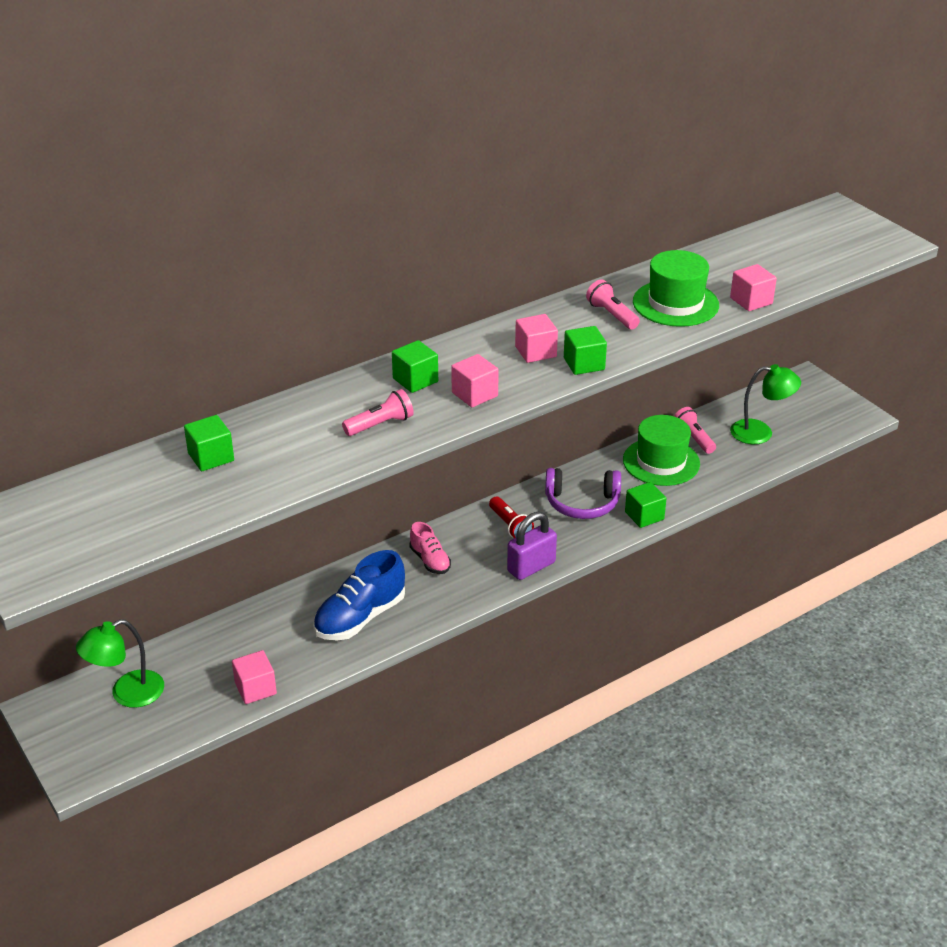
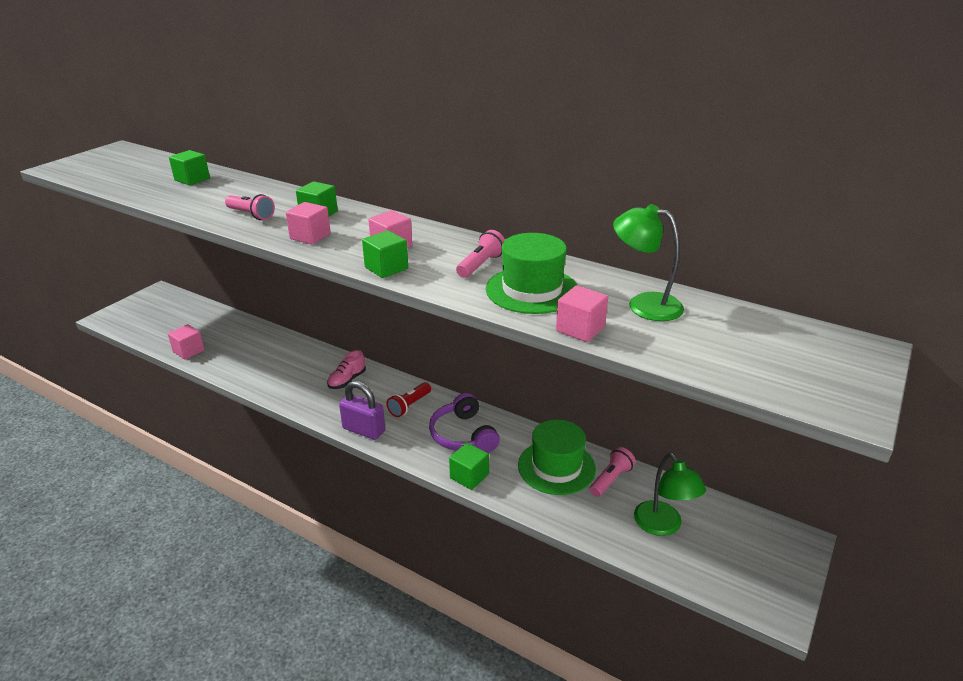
camera: 65 degrees right, 5 degrees down
green lamp [76,619,164,708] -> green lamp moved to [613,204,684,321]
blue shoe [313,550,405,640] -> none

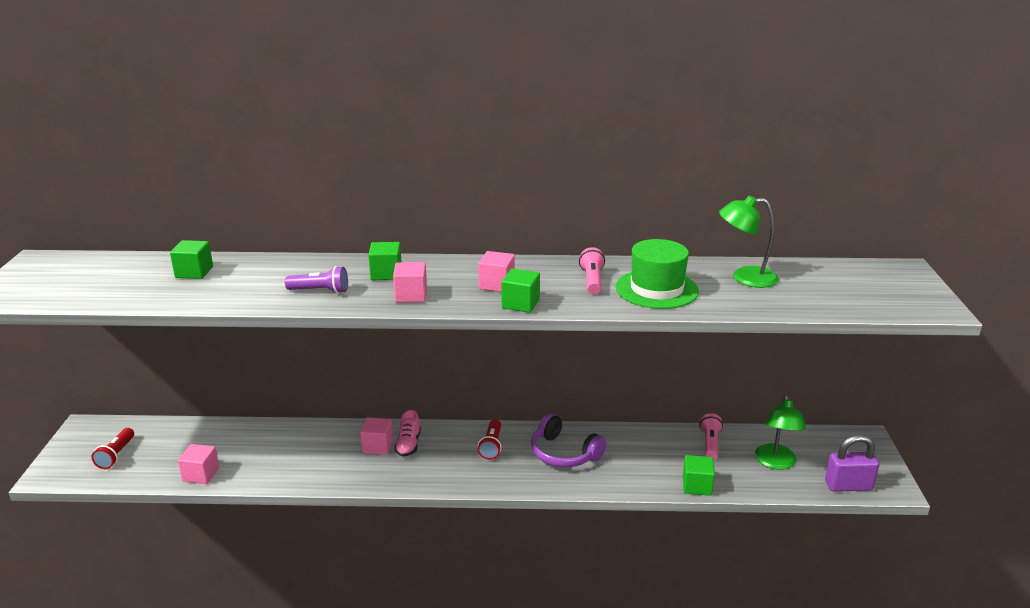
camera: 30 degrees left, 5 degrees down
pink flashlight [225,194,275,220] -> purple flashlight [285,266,348,293]
purple padlock [339,381,385,440] -> purple padlock moved to [825,435,879,492]
green cube [449,443,489,490] -> green cube moved to [683,455,715,496]
green hat [518,419,596,495] -> none
pink cube [556,285,608,342] -> pink cube moved to [360,417,393,455]
green lamp [634,453,706,536] -> green lamp turned 60 degrees clockwise [755,394,806,470]
none -> red flashlight [92,428,134,469]

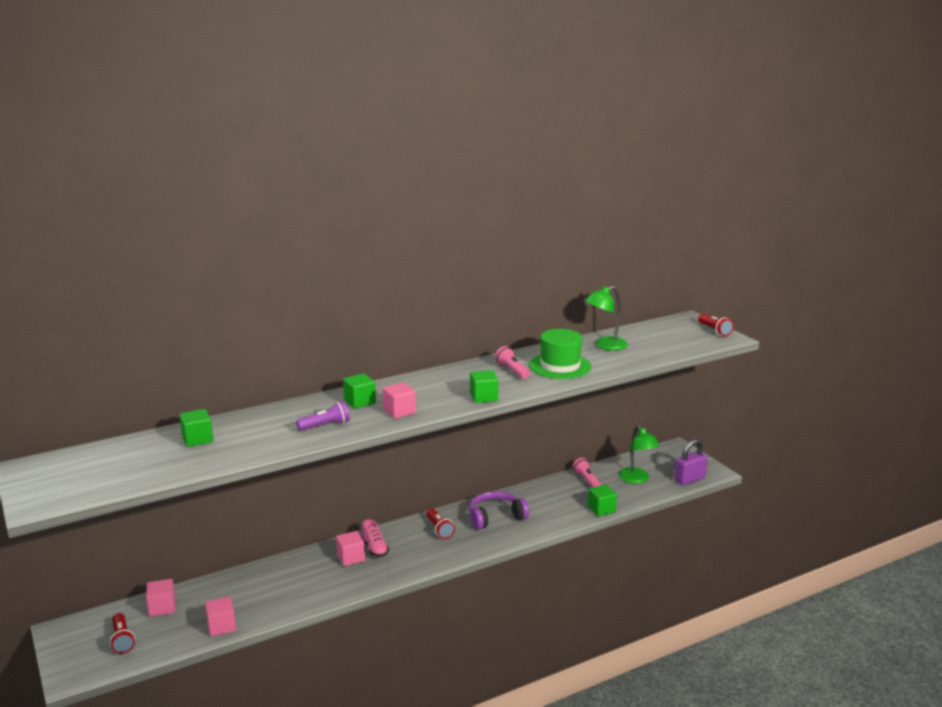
camera: 30 degrees left, 5 degrees down
pink cube [478,251,515,292] -> pink cube moved to [146,579,175,617]
purple headphones [531,414,606,467] -> purple headphones turned 150 degrees clockwise [469,491,529,530]
none -> red flashlight [698,314,734,336]

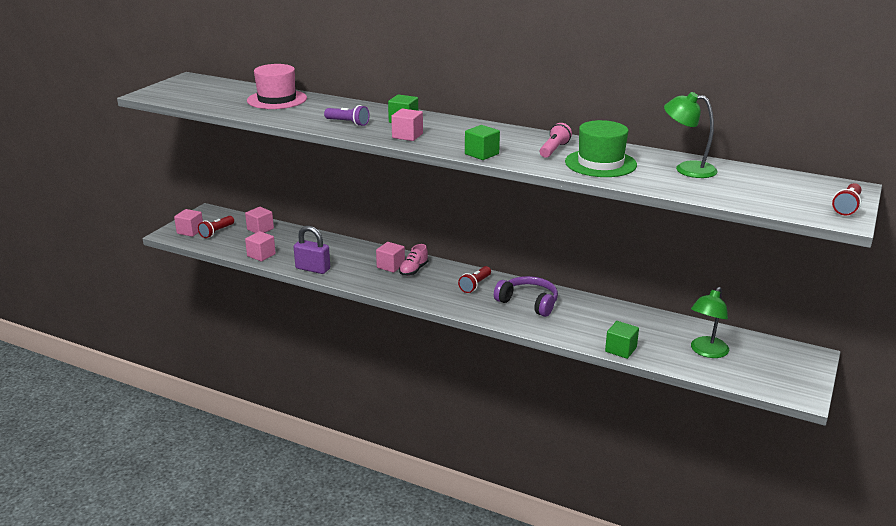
camera: 55 degrees right, 5 degrees up
green cube [179,409,213,447] -> pink hat [247,64,307,109]
pink flashlight [572,458,601,488] -> none
purple padlock [674,439,708,485] -> purple padlock moved to [294,226,330,274]
none -> pink cube [174,209,203,237]

